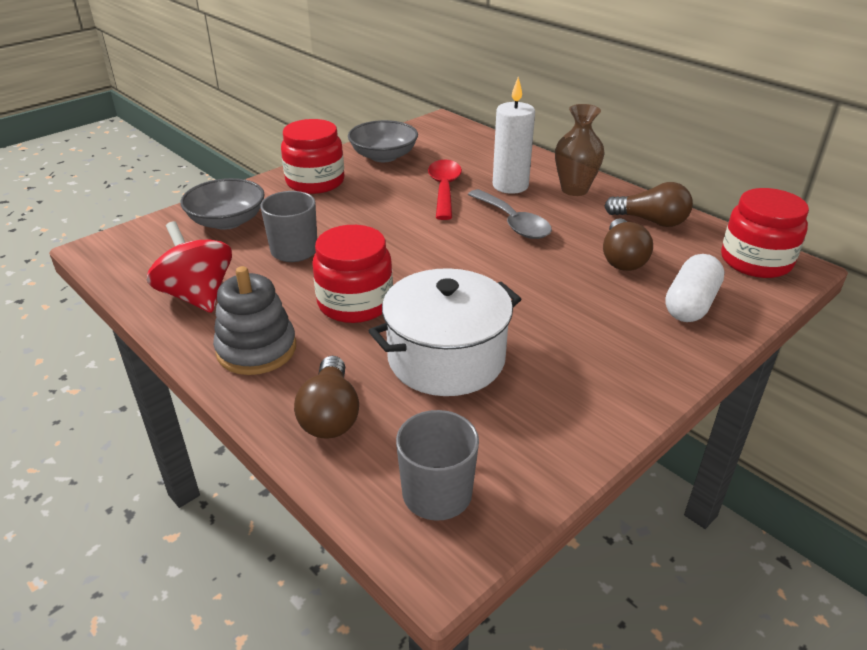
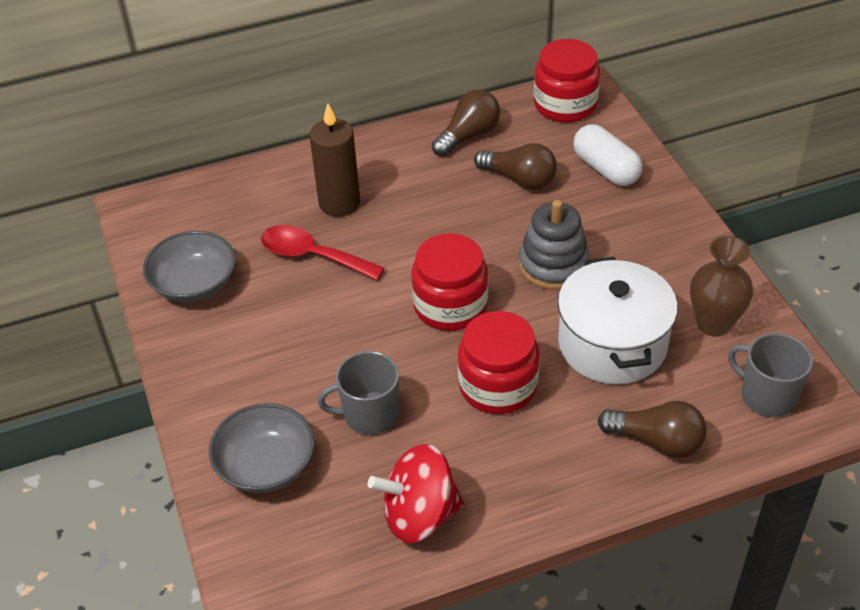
camera: 65 degrees left, 10 degrees up
grey stacking toy [213,266,296,375] -> grey stacking toy moved to [519,200,590,290]
red jar [281,119,344,194] -> red jar moved to [411,233,488,331]
grey spoon [468,189,552,239] -> none
white candle [493,77,535,194] -> brown candle [309,103,360,217]
brown vase [555,104,605,196] -> brown vase moved to [690,236,753,337]

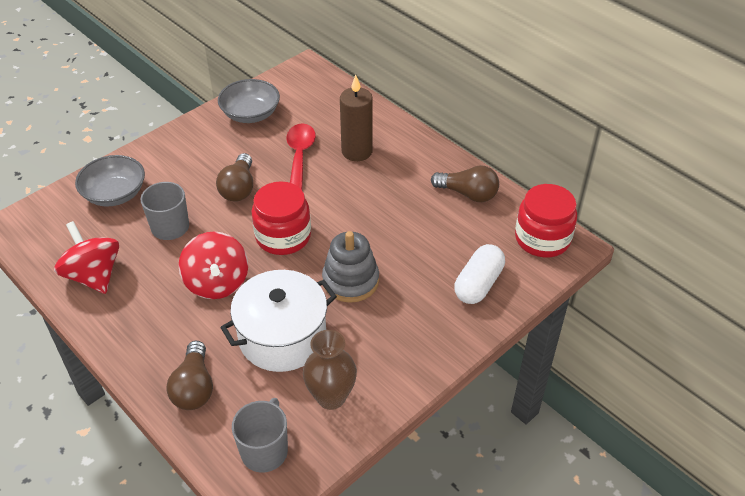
camera: 65 degrees right, 0 degrees up
red jar [458,311,540,414] -> red spinning top [178,231,248,299]
brown light bulb [474,143,557,190] -> brown light bulb moved to [216,153,253,202]

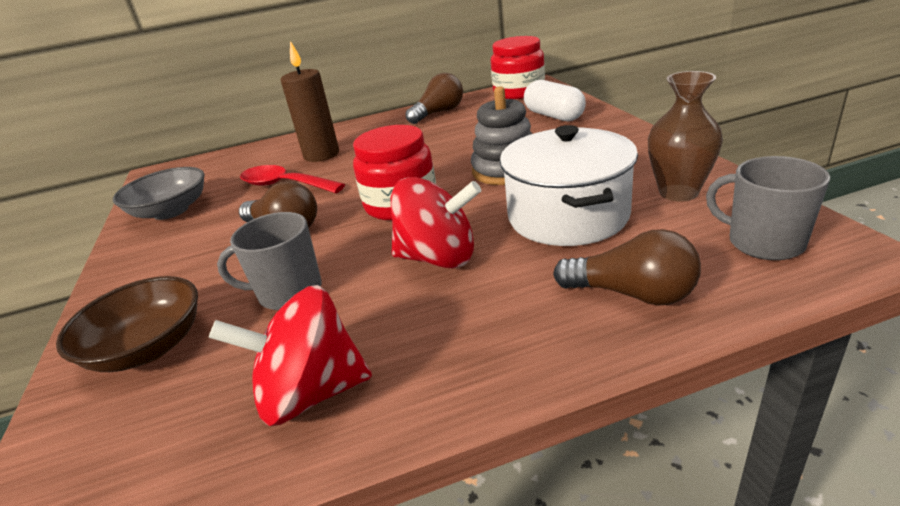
camera: 60 degrees left, 15 degrees down
grey bowl [75,155,145,207] -> brown bowl [56,276,198,372]

